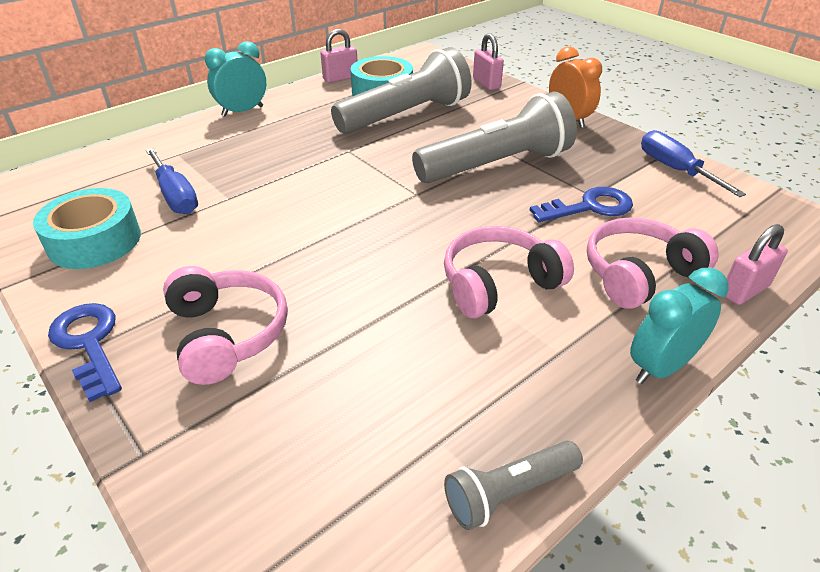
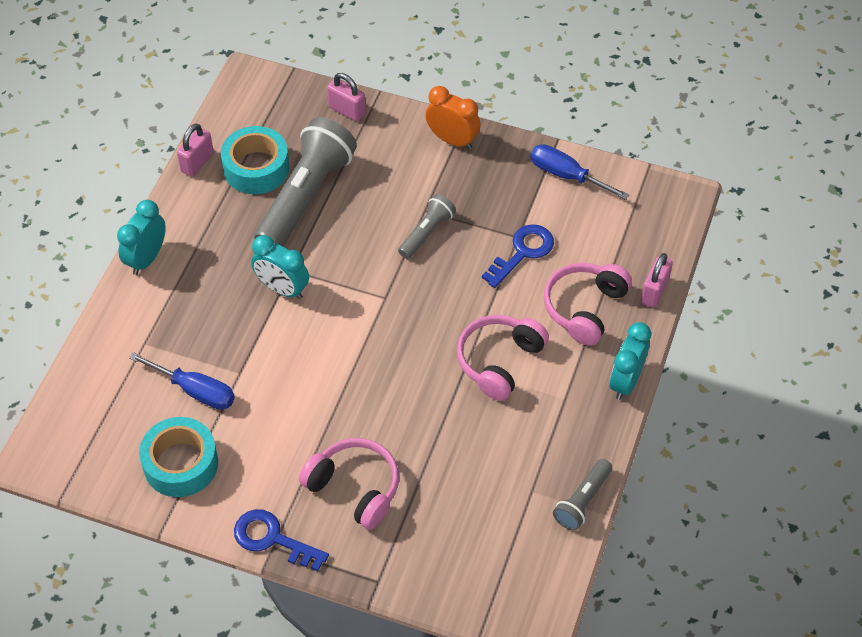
camera: 30 degrees left, 15 degrees up
grey flashlight [412,92,577,183] -> grey flashlight [398,194,456,259], size x0.50
none -> turquoise clock [251,235,309,299]

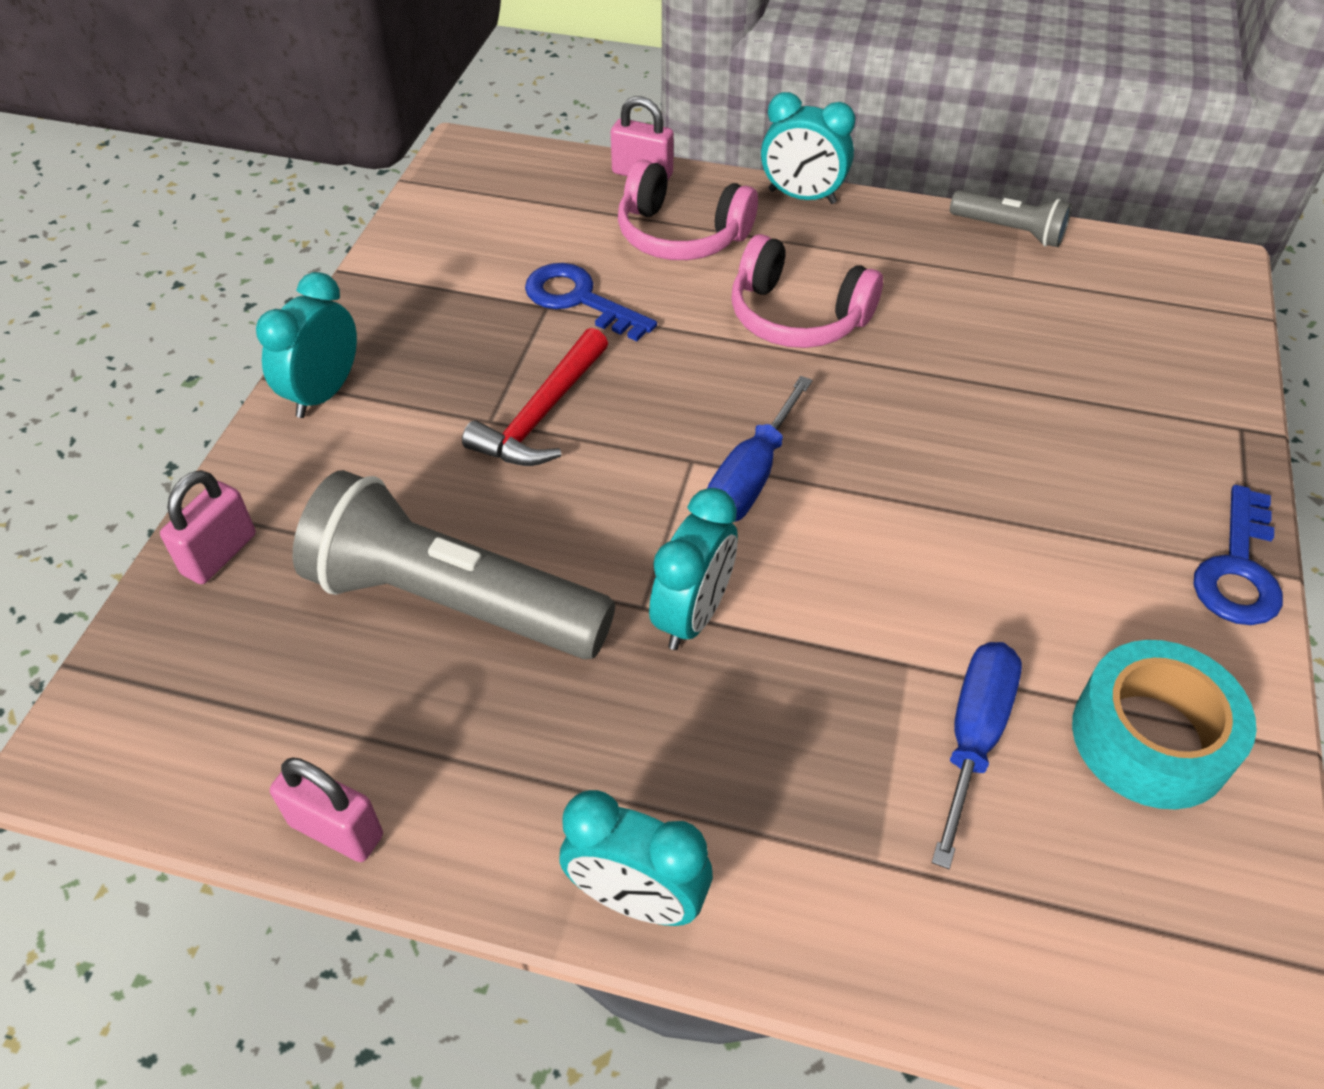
camera: 95 degrees left, 5 degrees down
turquoise tape [221,126,289,194] -> none
pink headphones [299,438,399,530] -> none
grey flashlight [398,194,456,259] -> red hammer [462,328,608,466]
orange clock [425,86,481,149] -> turquoise clock [256,272,357,418]
blue screwdriver [531,144,629,200] -> blue screwdriver moved to [707,376,813,521]

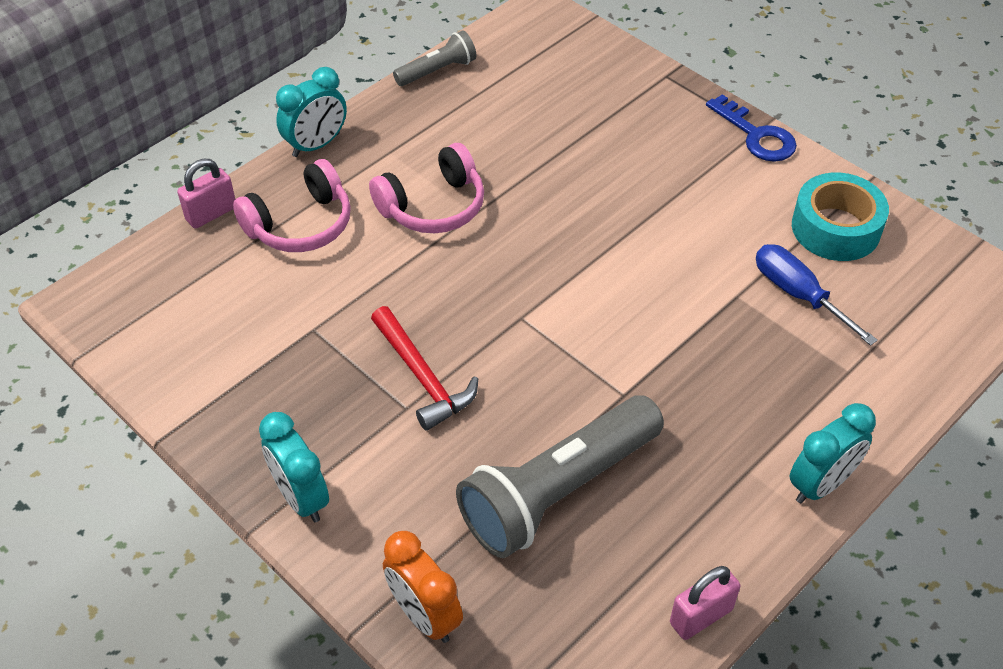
camera: 60 degrees left, 0 degrees up
pink padlock [160,470,256,584] -> orange clock [383,531,463,643]
blue key [525,263,657,341] -> none
turquoise clock [649,488,738,650] -> none
blue screwdriver [707,376,813,521] -> none

